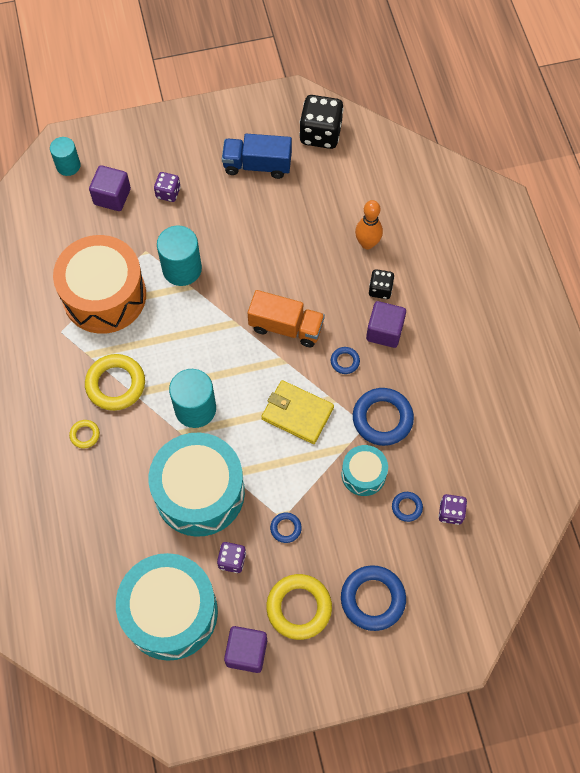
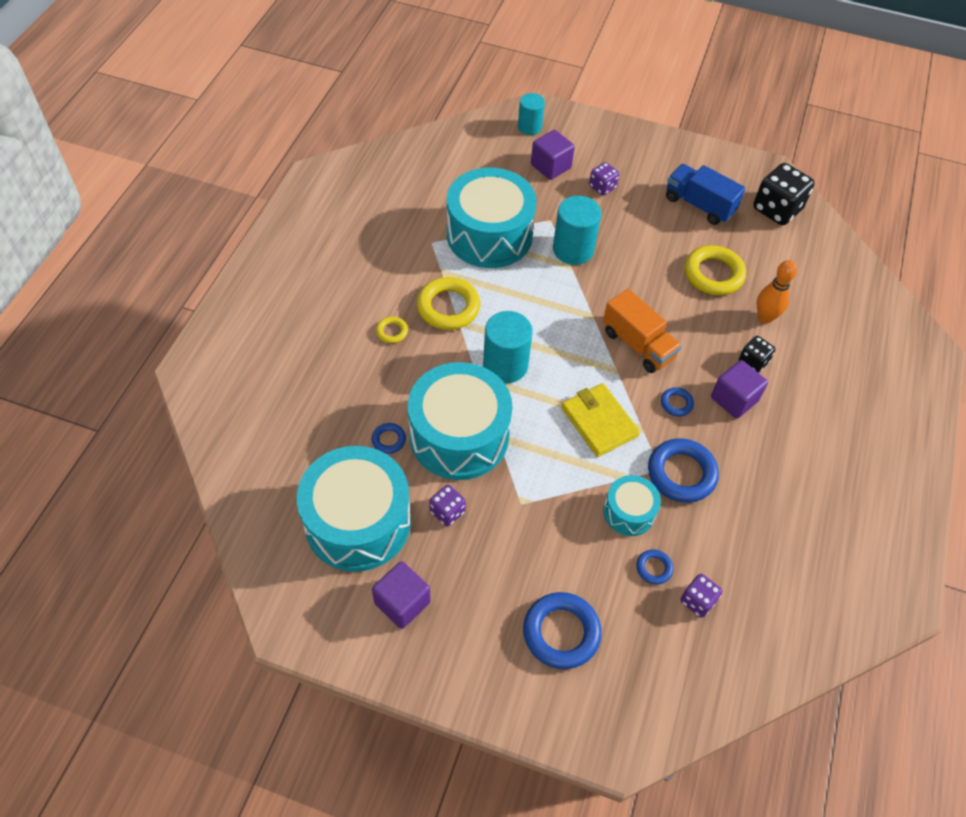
camera: 30 degrees right, 10 degrees down
orange drum [53,235,146,334] -> turquoise drum [447,168,537,268]
yellow ring [266,574,332,640] -> yellow ring moved to [685,245,746,295]
blue ring [270,513,302,543] -> blue ring moved to [372,423,406,454]

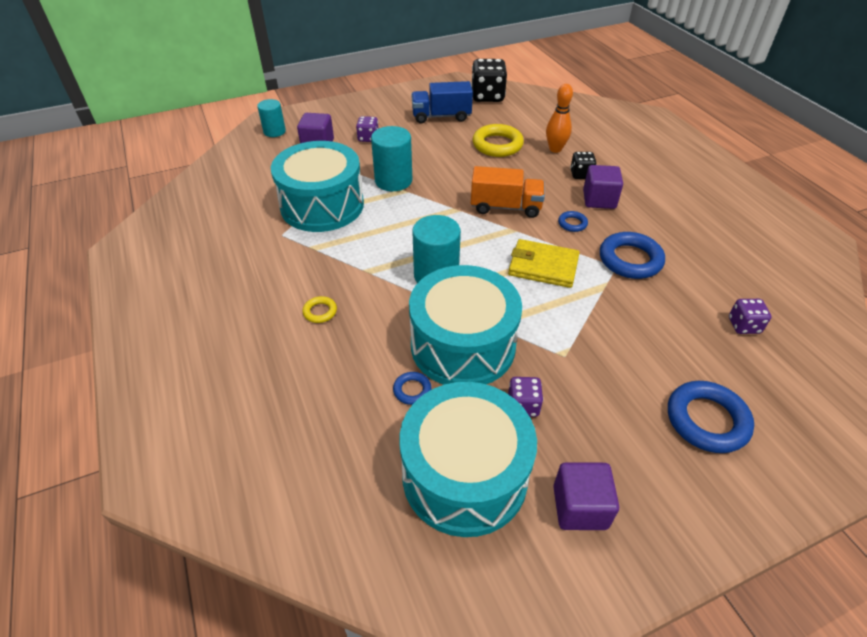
camera: 40 degrees left, 10 degrees down
yellow ring [417,277,480,330] -> none
turquoise drum [603,475,661,536] -> none
blue ring [636,549,673,585] -> none

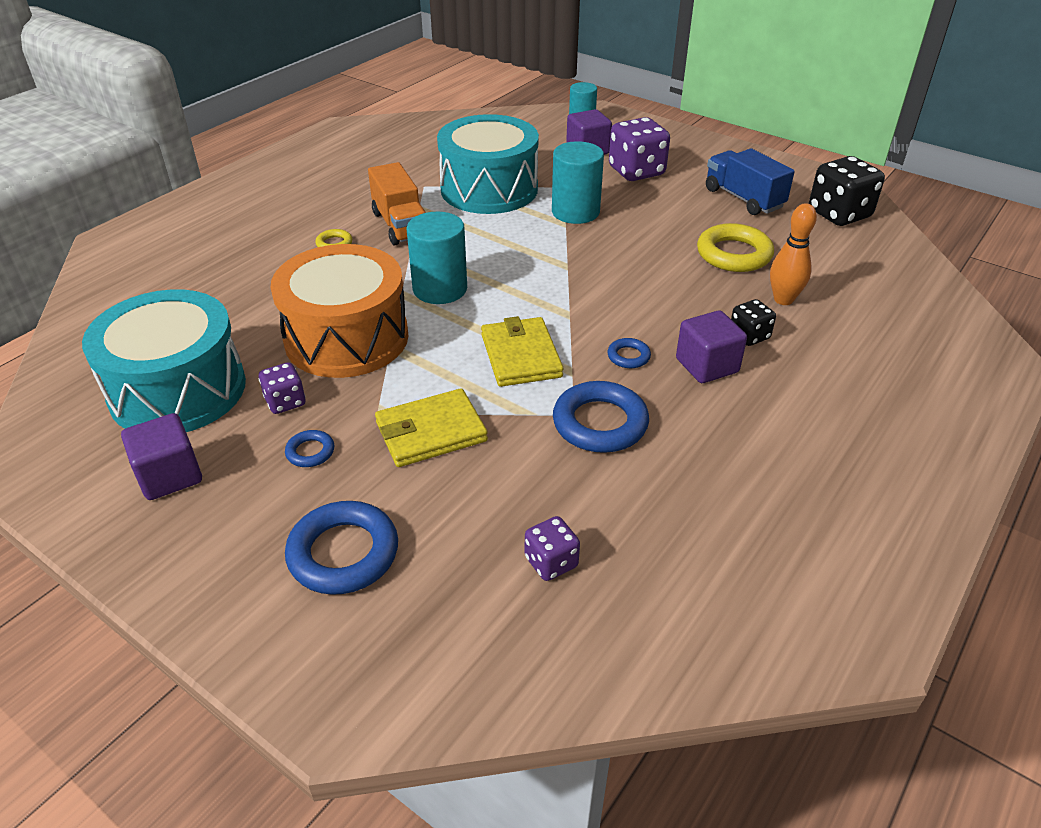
camera: 60 degrees right, 5 degrees down
purple dice [356,116,378,142] -> purple dice [609,117,670,181], size x1.84
blue ring [393,372,431,405] -> blue ring moved to [285,430,334,467]
turquoise drum [409,265,522,385] -> orange drum [271,244,409,378]
orange truck [471,166,545,218] -> orange truck moved to [368,162,426,246]
none -> yellow wallet [375,388,488,467]

